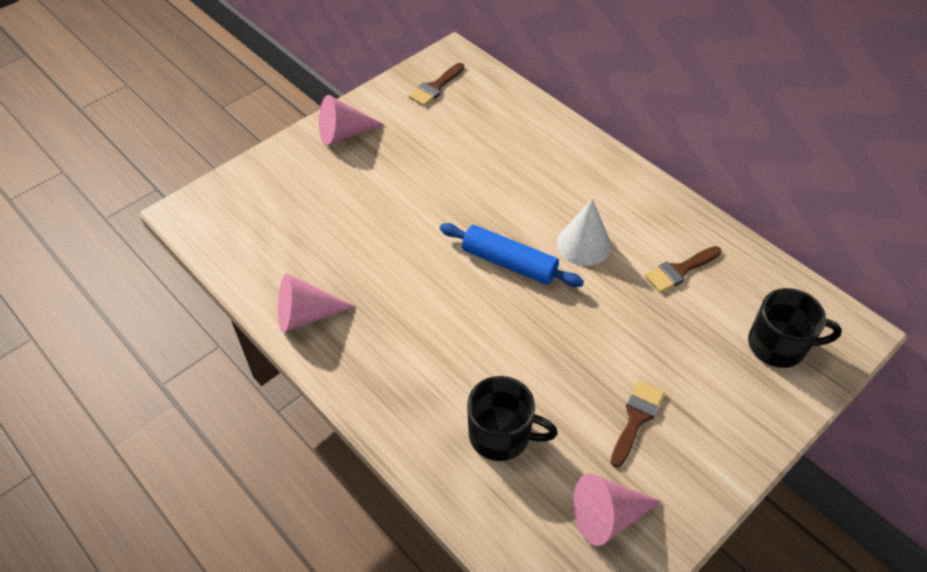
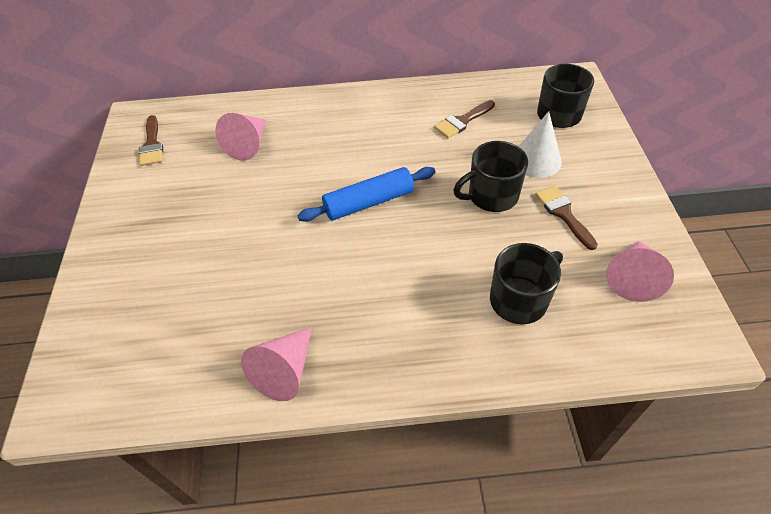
camera: 50 degrees left, 0 degrees up
pink cone [319,95,384,146] -> pink cone moved to [215,113,266,161]
white cone [557,199,611,266] -> white cone moved to [518,111,562,178]
brown brush [645,246,721,293] -> brown brush turned 45 degrees clockwise [434,100,495,138]
none -> black mug [453,141,528,212]

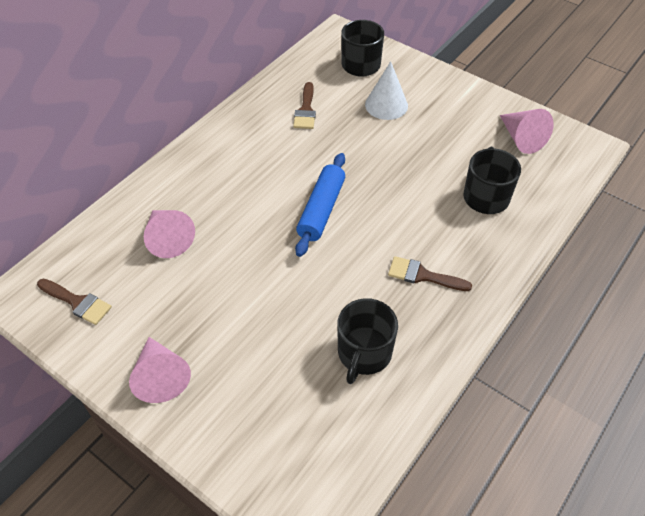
camera: 50 degrees left, 0 degrees up
pink cone [241,327,312,401] -> pink cone moved to [129,337,191,403]
black mug [453,141,528,212] -> black mug moved to [337,298,398,384]
brown brush [535,186,598,250] -> brown brush moved to [388,256,472,291]

